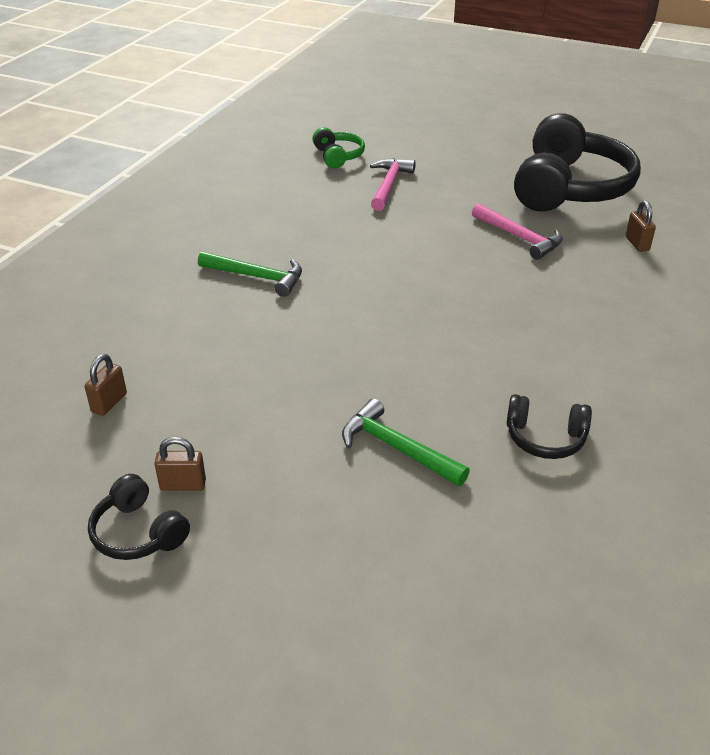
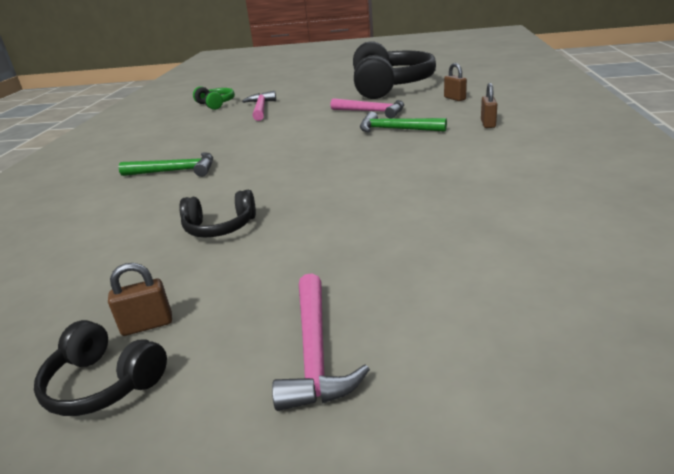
camera: 15 degrees left, 10 degrees down
brown padlock [84,354,127,416] -> brown padlock moved to [481,83,497,128]
green hammer [342,398,470,486] -> green hammer moved to [360,112,447,133]
black headphones [507,394,592,459] -> black headphones moved to [179,190,256,238]
none -> pink hammer [272,274,370,411]

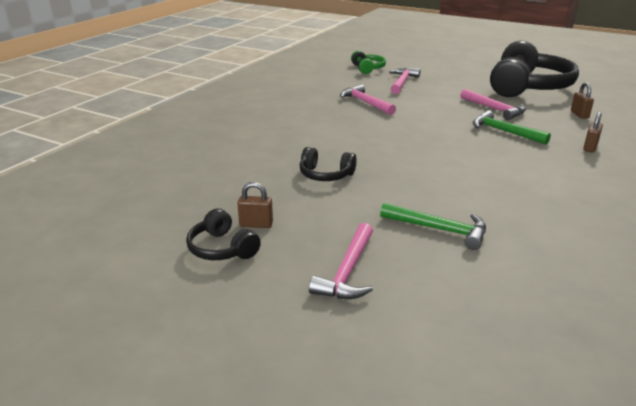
camera: 20 degrees right, 0 degrees up
green hammer [118,152,213,177] -> green hammer moved to [380,203,486,250]
none -> pink hammer [340,84,396,115]

